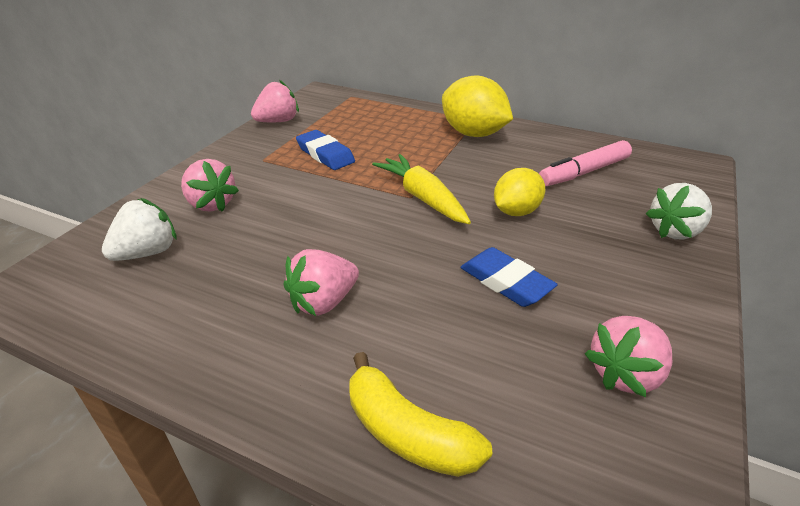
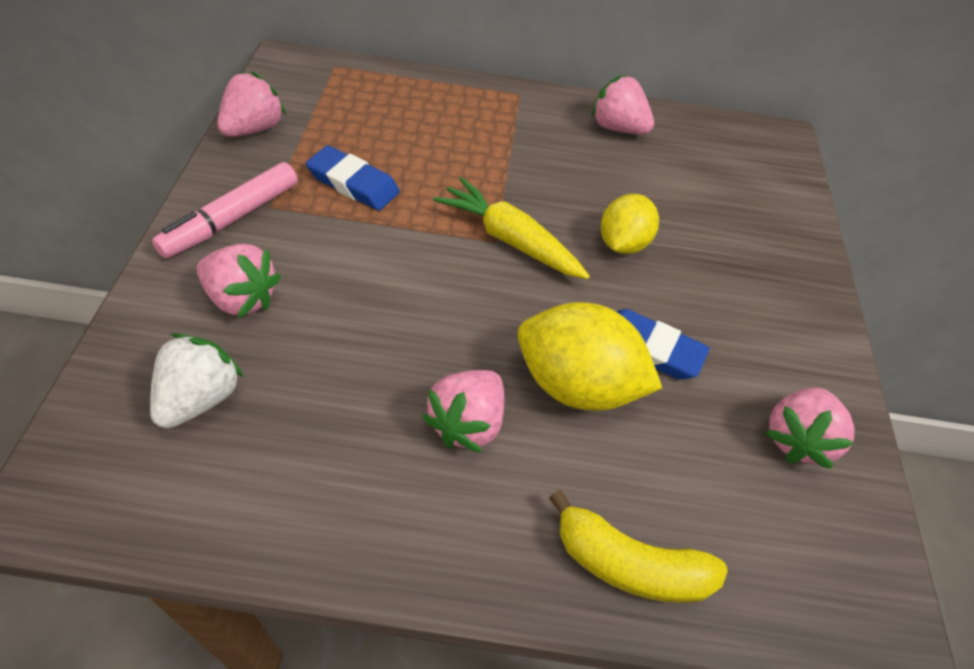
camera: 25 degrees left, 15 degrees up
yellow lemon [442,75,513,137] -> yellow lemon moved to [518,302,662,411]
pink marker [539,140,632,186] -> pink marker moved to [152,162,298,259]
white strawberry [646,183,712,240] -> none
none -> pink strawberry [591,75,654,134]

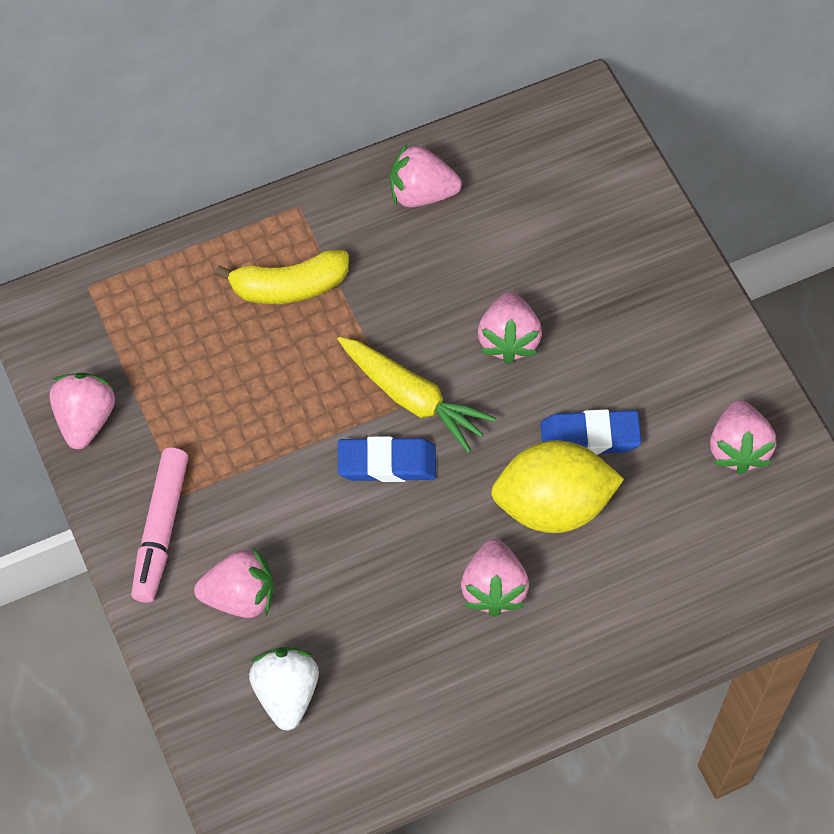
camera: 25 degrees left, 10 degrees up
blue eraser [306,145,400,211] -> blue eraser moved to [338,436,436,482]
yellow carrot [433,177,590,279] -> yellow carrot turned 150 degrees counterclockwise [337,337,496,453]
yellow banana [549,490,728,603] -> yellow banana moved to [215,250,349,304]
yellow lemon [601,194,659,254] -> pink strawberry [478,292,542,364]

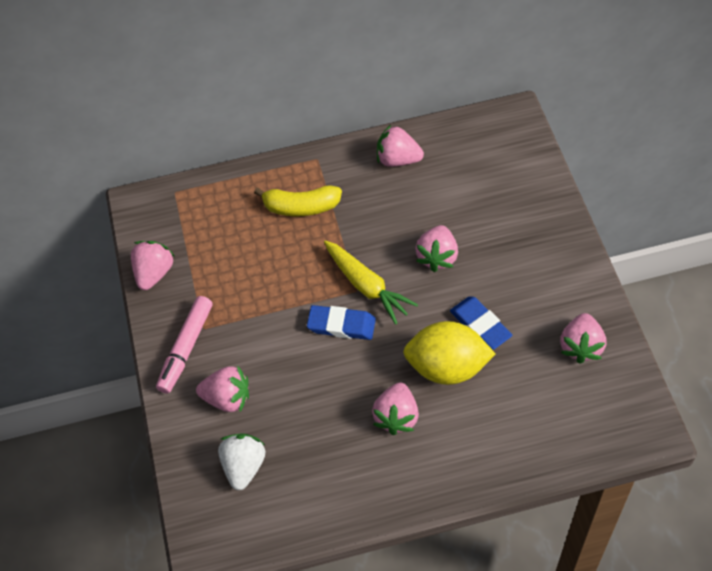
camera: 15 degrees right, 5 degrees down
blue eraser [540,409,641,455] -> blue eraser turned 45 degrees clockwise [450,297,512,350]

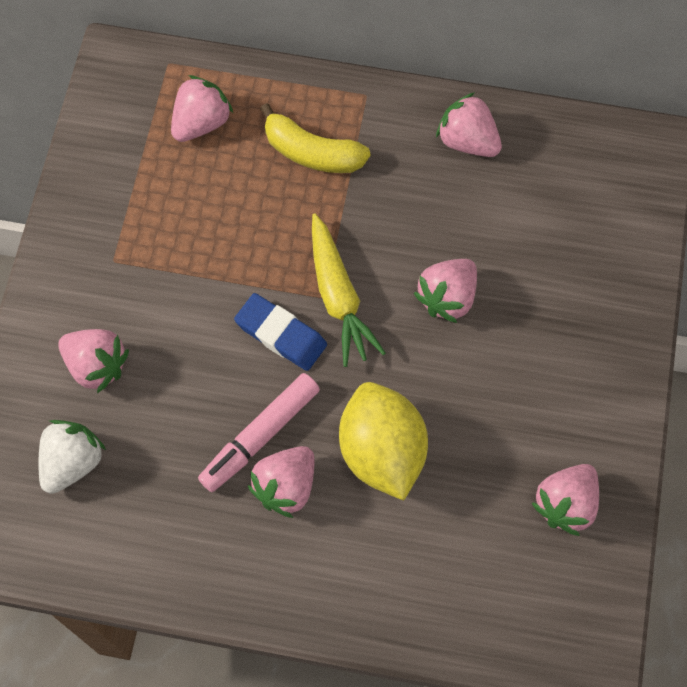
camera: 20 degrees right, 10 degrees up
pink strawberry [131,241,174,290] -> pink strawberry moved to [171,75,233,142]
pink marker [156,296,213,394] -> pink marker moved to [198,373,320,492]
yellow lemon [403,321,495,385] -> yellow lemon turned 45 degrees clockwise [339,382,428,501]
blue eraser [450,297,512,350] -> none

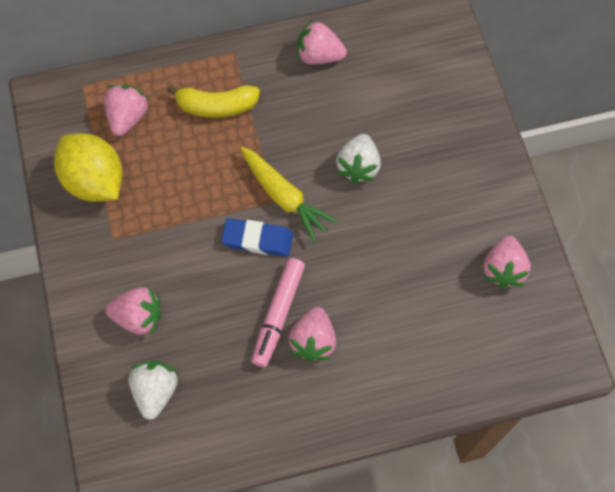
camera: 25 degrees left, 0 degrees up
yellow lemon [339,382,428,501] -> yellow lemon moved to [54,133,123,202]
pink strawberry [414,259,477,323] -> white strawberry [336,134,381,184]

